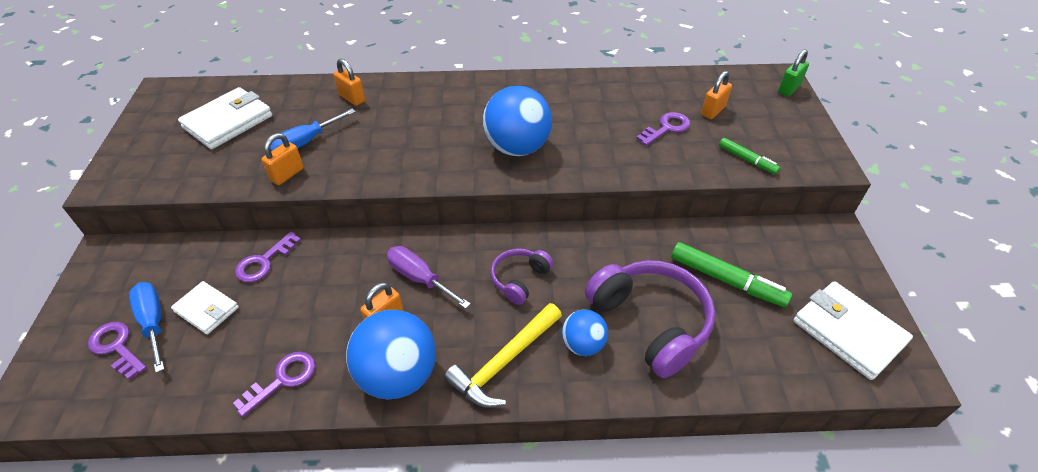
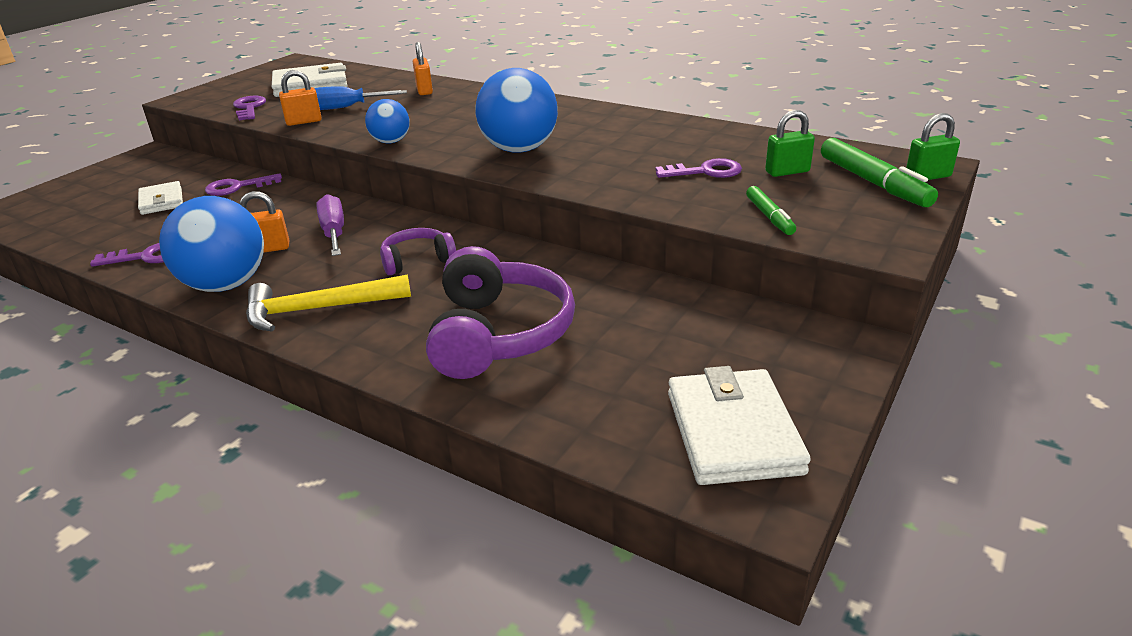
camera: 35 degrees right, 15 degrees down
purple key [88,322,147,380] -> purple key moved to [233,96,266,120]
blue screwdriver [129,282,164,373] -> none
blue ball [562,310,608,356] -> blue ball moved to [365,99,410,143]
green marker [671,242,792,307] -> green marker moved to [821,138,938,207]
orange padlock [701,71,732,119] -> green padlock [765,110,815,177]

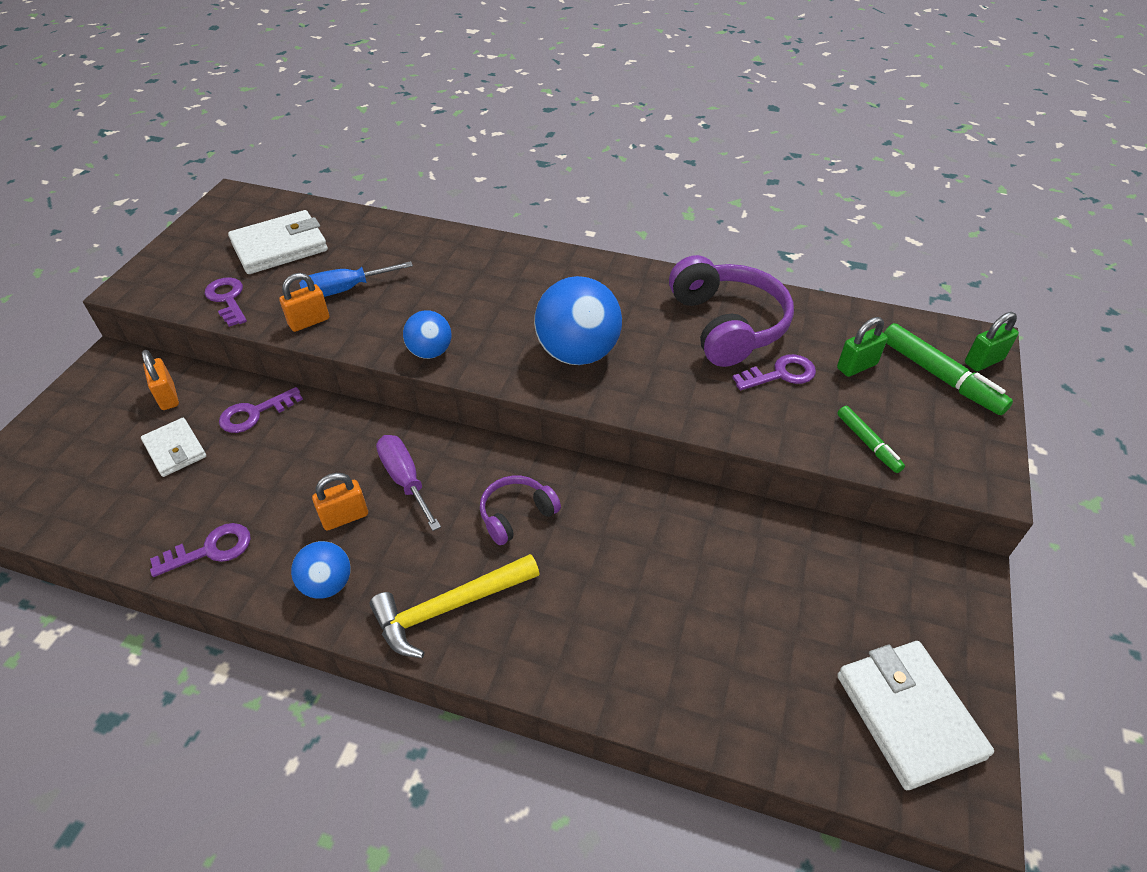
camera: 15 degrees left, 15 degrees up
blue ball [159,196,264,292] -> blue ball [291,541,351,599], size x0.56
orange padlock [413,42,433,95] -> orange padlock moved to [142,350,179,410]
purple headphones [426,246,575,379] -> purple headphones moved to [669,255,794,367]

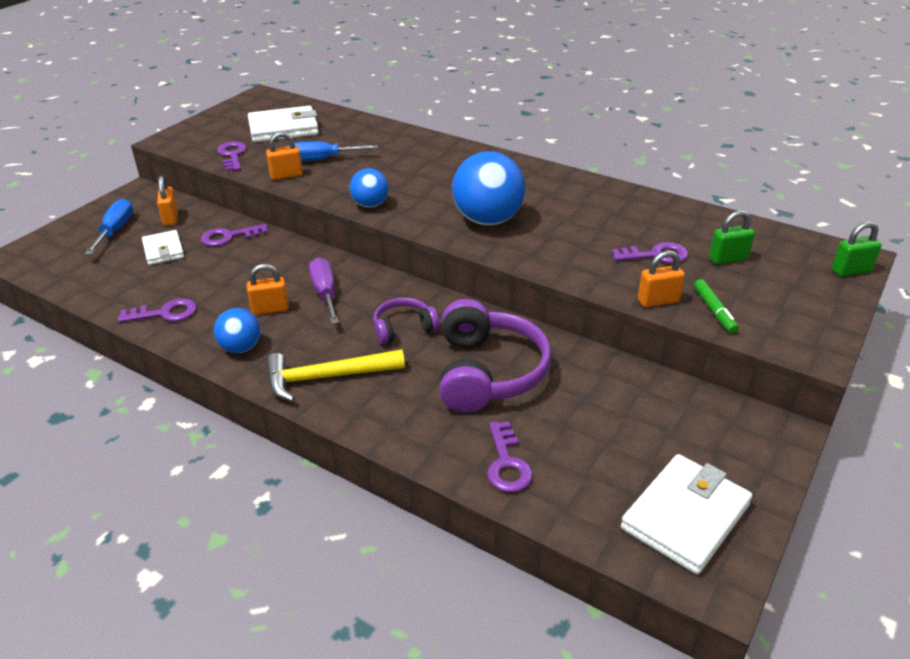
camera: 15 degrees right, 10 degrees down
purple headphones [669,255,794,367] -> purple headphones moved to [439,299,552,413]
white wallet [837,641,994,790] -> white wallet turned 45 degrees clockwise [621,454,752,574]
green marker [884,323,1013,415] -> none
none -> blue screwdriver [85,198,134,254]
none -> purple key [487,421,533,492]
none -> orange padlock [638,250,685,307]

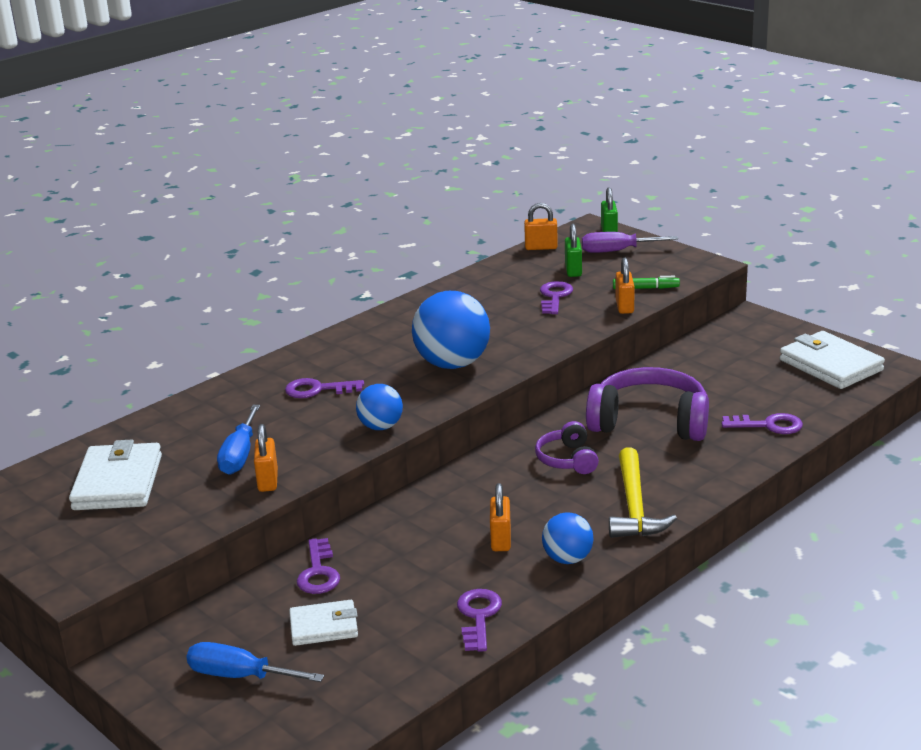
camera: 75 degrees left, 10 degrees down
orange padlock [157,175,178,226] -> orange padlock moved to [524,203,558,250]
purple key [217,141,247,171] -> purple key moved to [285,378,364,398]
purple screwdriver [309,257,339,324] -> purple screwdriver moved to [582,232,678,253]

